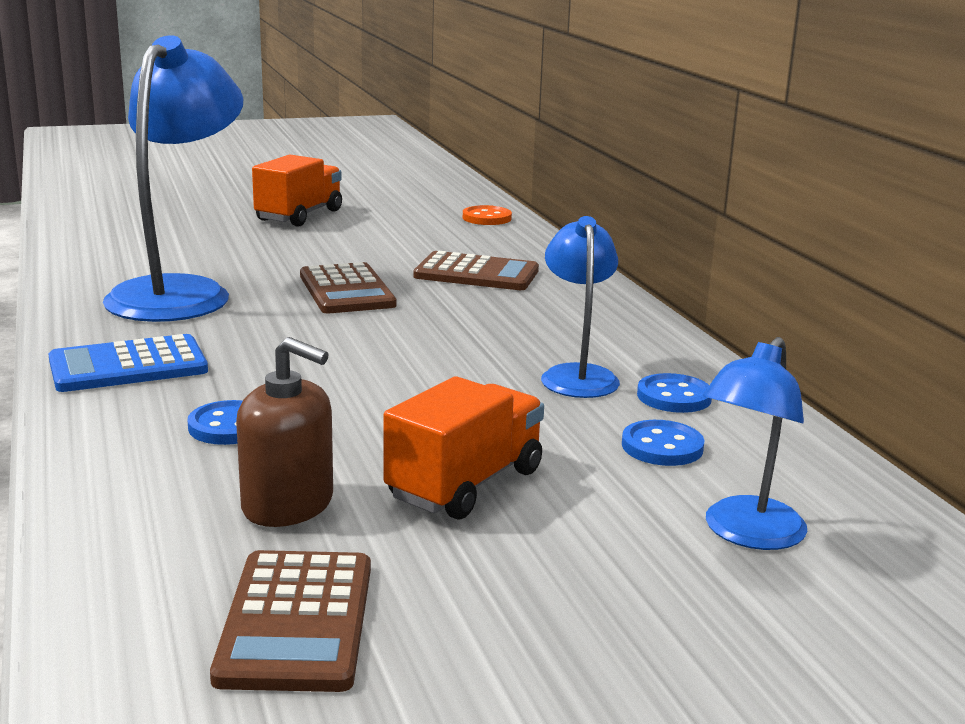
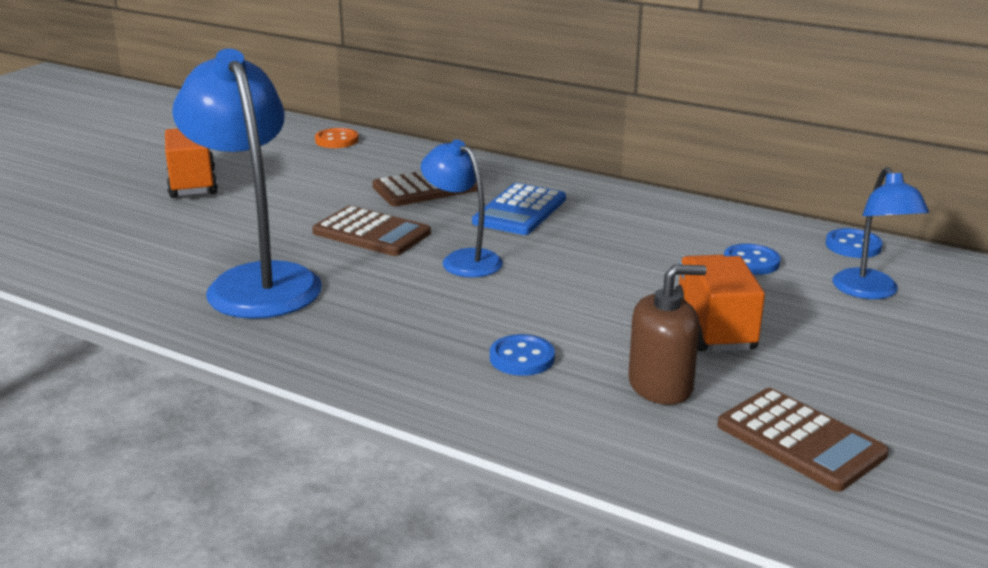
camera: 40 degrees left, 5 degrees up
blue calculator [49,334,208,392] -> blue calculator moved to [472,183,566,235]
blue lamp [541,216,620,398] -> blue lamp moved to [421,139,503,277]
blue button [637,373,712,413] -> blue button moved to [826,228,883,258]

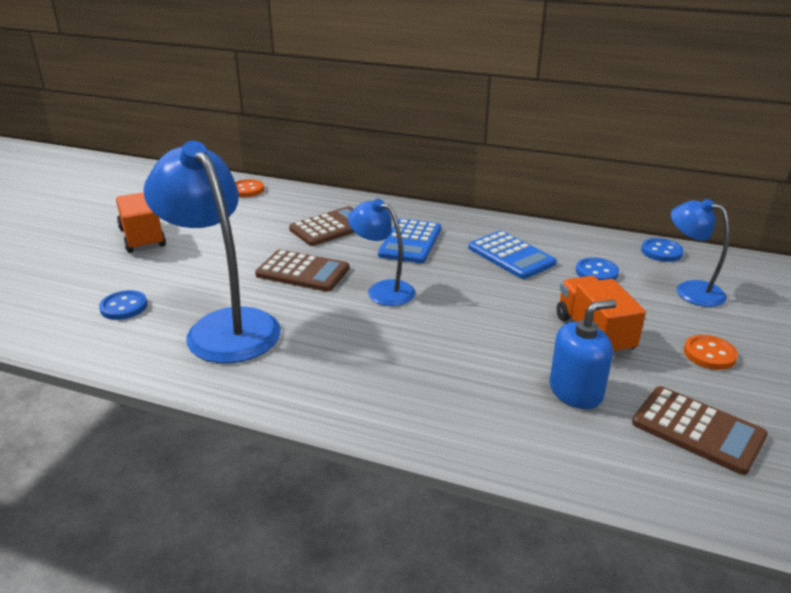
camera: 10 degrees left, 5 degrees up
blue button [490,334,555,376] -> blue button moved to [99,290,147,320]
brown soap dispenser [628,264,707,405] -> blue soap dispenser [550,300,617,409]
blue lamp [833,167,929,299] -> blue lamp turned 150 degrees clockwise [671,199,729,307]
none -> blue calculator [468,231,557,279]
none -> orange button [684,335,738,370]

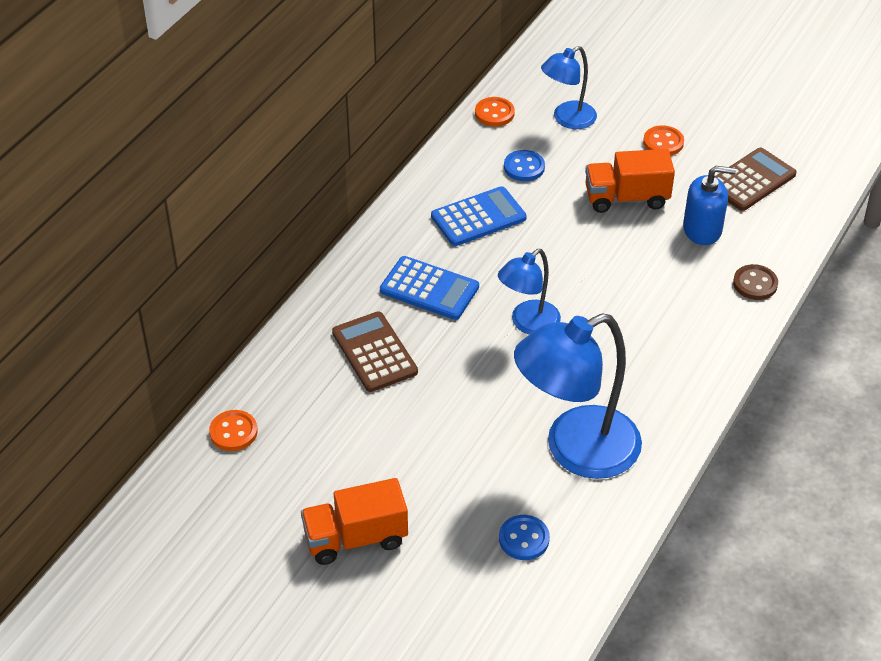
camera: 80 degrees left, 15 degrees up
brown calculator [255,249,350,292] -> none
blue soap dispenser [550,300,617,409] -> blue soap dispenser turned 105 degrees clockwise [683,166,736,245]
blue button [641,238,684,262] -> orange button [475,97,515,126]
none -> brown button [733,264,778,300]

